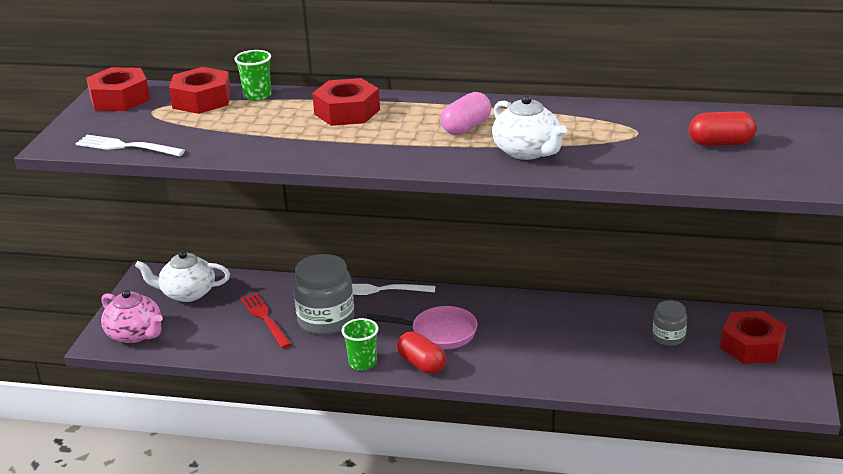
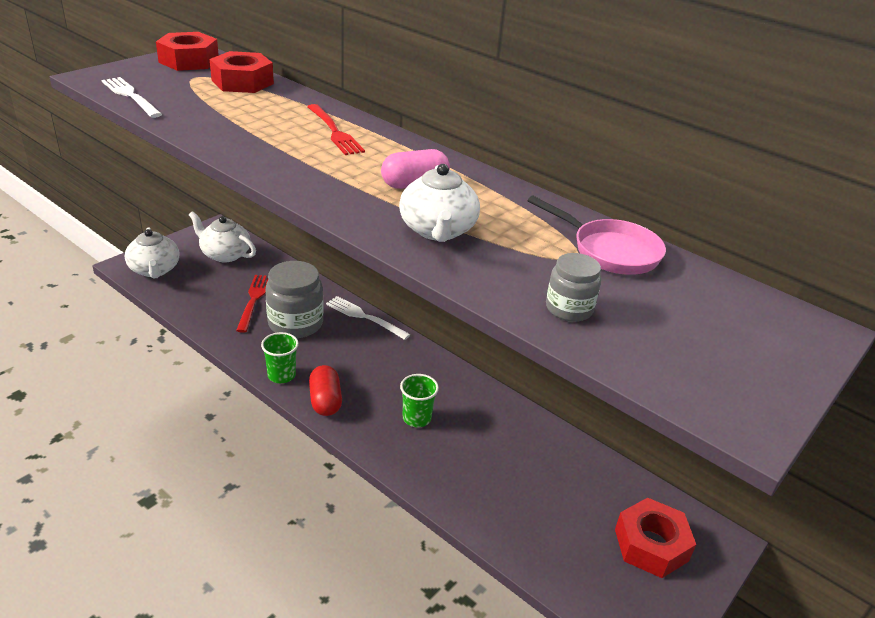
camera: 25 degrees right, 5 degrees up
pink teapot [101,290,163,343] -> white teapot [125,228,179,279]
green cup [234,50,271,101] -> green cup moved to [400,374,439,427]
red nut [312,78,380,126] -> red fork [307,104,365,155]
pink pan [366,306,477,349] -> pink pan moved to [527,196,666,275]
grey jar [653,300,687,346] -> grey jar moved to [546,253,601,322]
red capsule [689,111,756,146] -> none

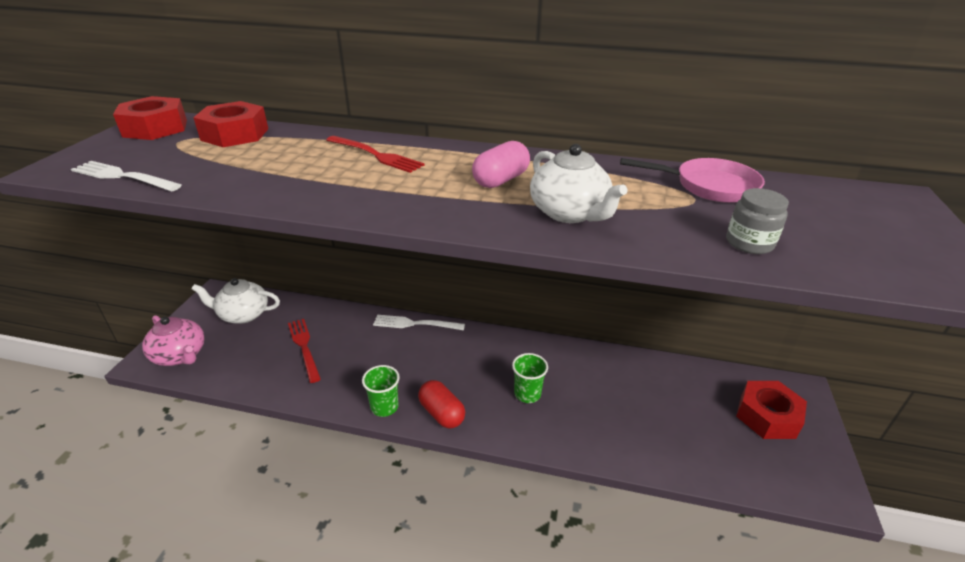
camera: 25 degrees left, 0 degrees up
white teapot [125,228,179,279] -> pink teapot [142,315,205,366]
grey jar [265,261,324,338] -> none

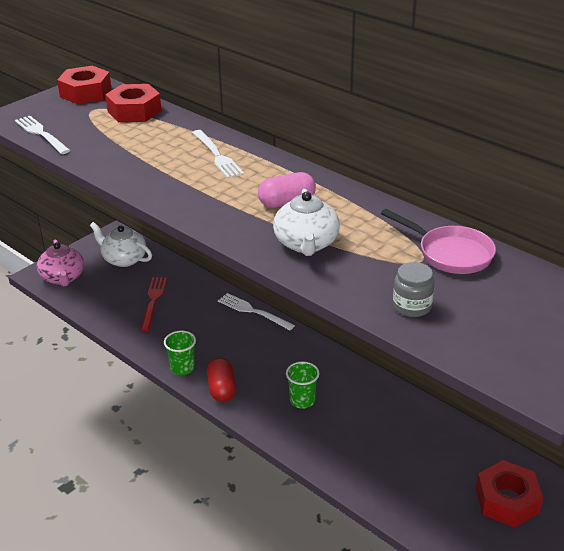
camera: 30 degrees right, 0 degrees up
red fork [326,136,425,173] -> white fork [192,130,244,178]

